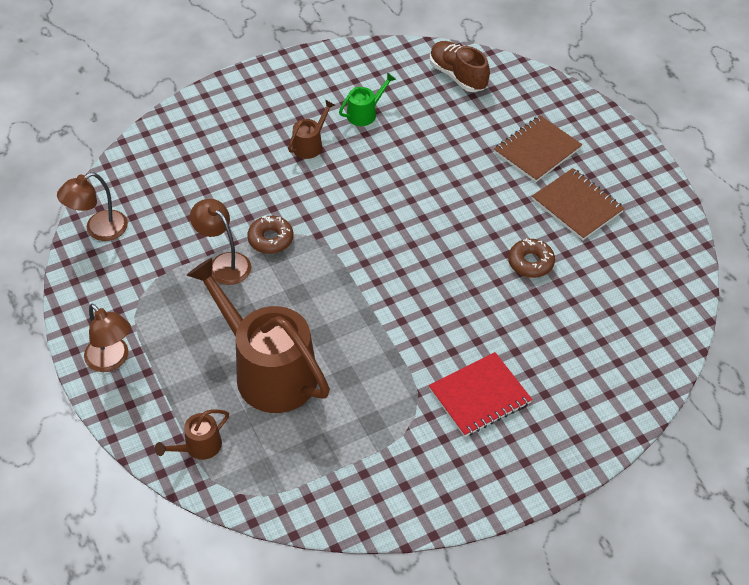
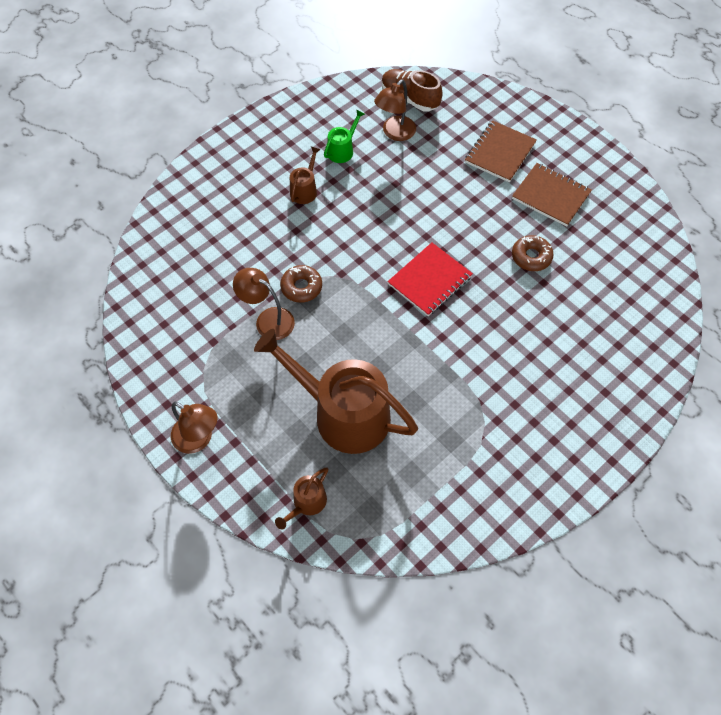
camera: 15 degrees left, 10 degrees up
brown lamp [57,172,128,241] -> brown lamp moved to [374,80,416,141]
red notebook [429,352,532,437] -> red notebook moved to [388,242,473,316]

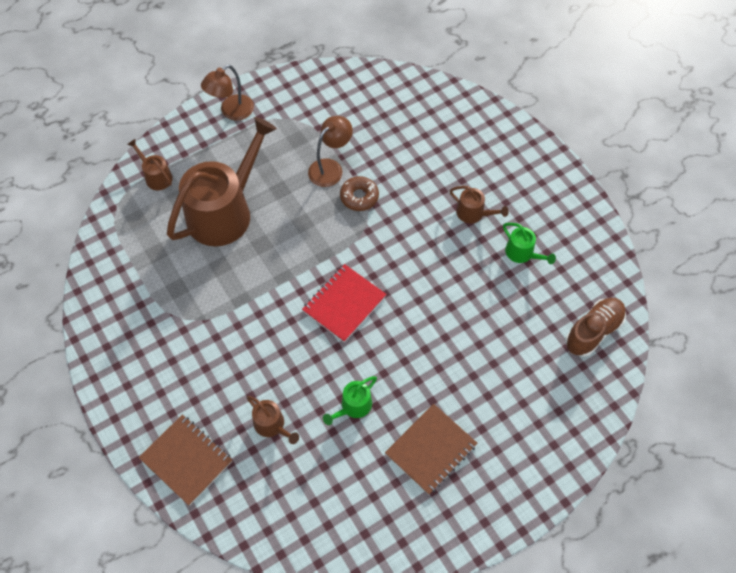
camera: 100 degrees right, 0 degrees up
brown lamp [374,80,416,141] -> none
red notebook [388,242,473,316] -> red notebook turned 75 degrees clockwise [302,264,387,342]
brown notebook [465,120,537,182] -> brown notebook moved to [139,414,232,506]
brown donut [512,235,554,271] -> green watering can [323,376,377,425]
none -> brown watering can [246,396,299,444]

